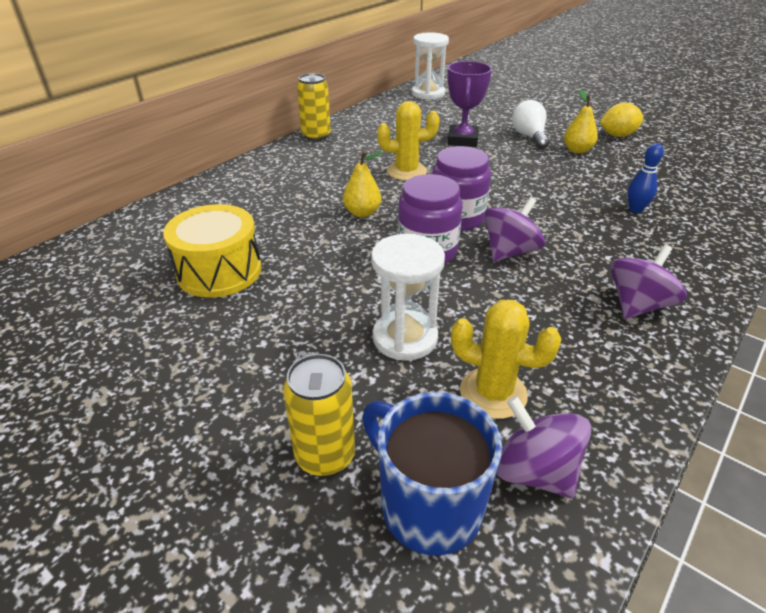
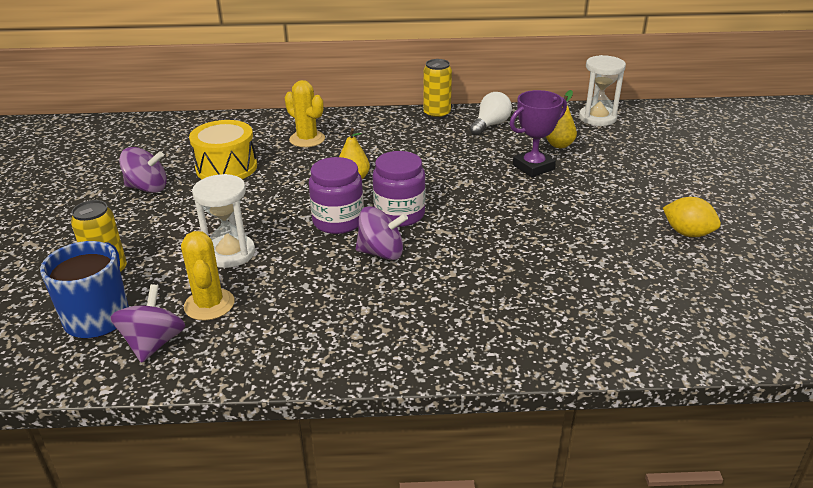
camera: 50 degrees right, 5 degrees down
yellow cactus [377,101,440,181] -> yellow cactus moved to [285,80,325,147]
white light bulb [512,100,550,149] -> white light bulb moved to [470,92,512,136]
yellow pear [564,90,598,154] -> yellow pear moved to [546,90,577,148]
purple spinning top [610,245,687,319] -> purple spinning top moved to [119,147,167,193]
blue bowling pin [627,143,664,213] -> none

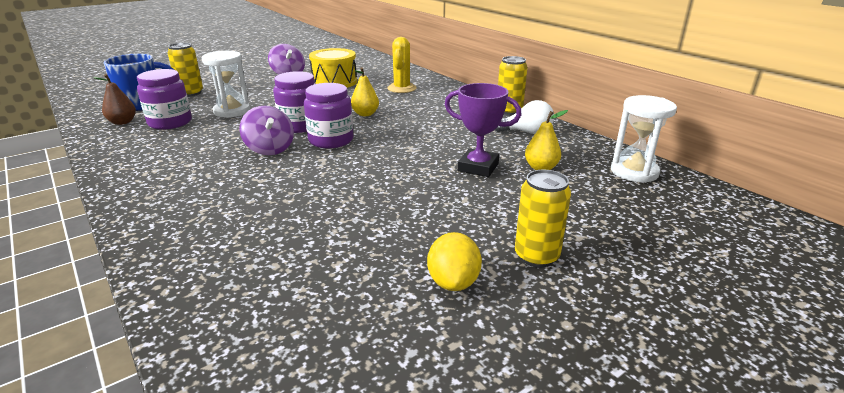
camera: 55 degrees right, 5 degrees down
purple spinning top [110,284,185,363] -> brown pear [95,74,136,125]
yellow cactus [181,231,235,320] -> purple jar [137,69,192,130]
none -> yellow can [515,170,571,268]

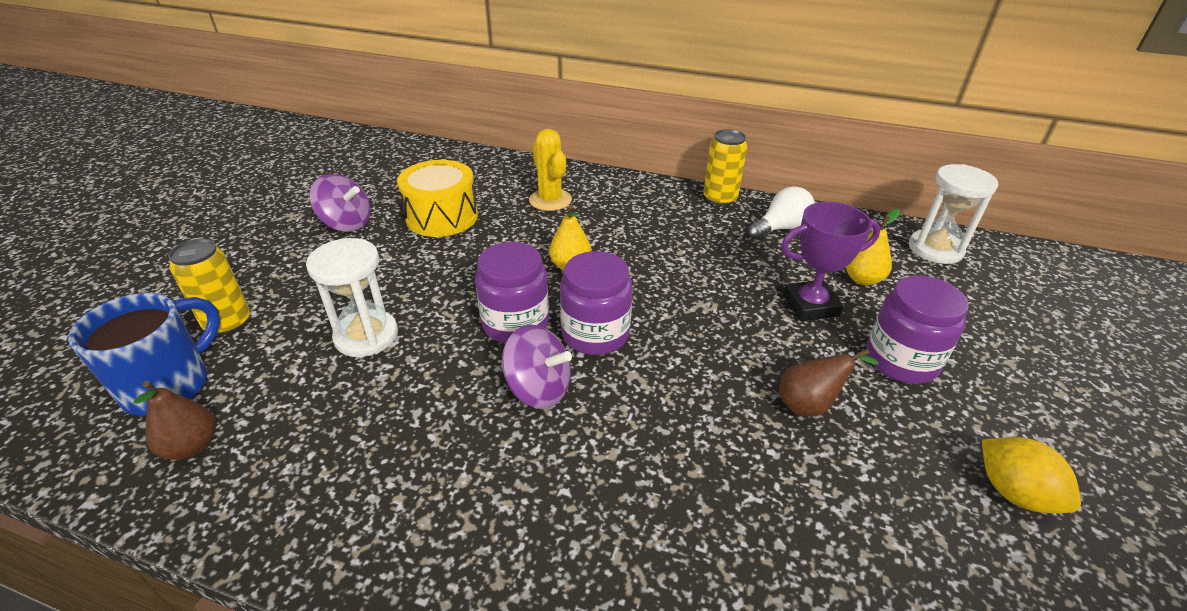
camera: 35 degrees left, 10 degrees up
purple jar [137,69,192,130] -> purple jar moved to [866,276,969,384]
yellow can [515,170,571,268] -> none
none -> brown pear [779,349,879,417]

